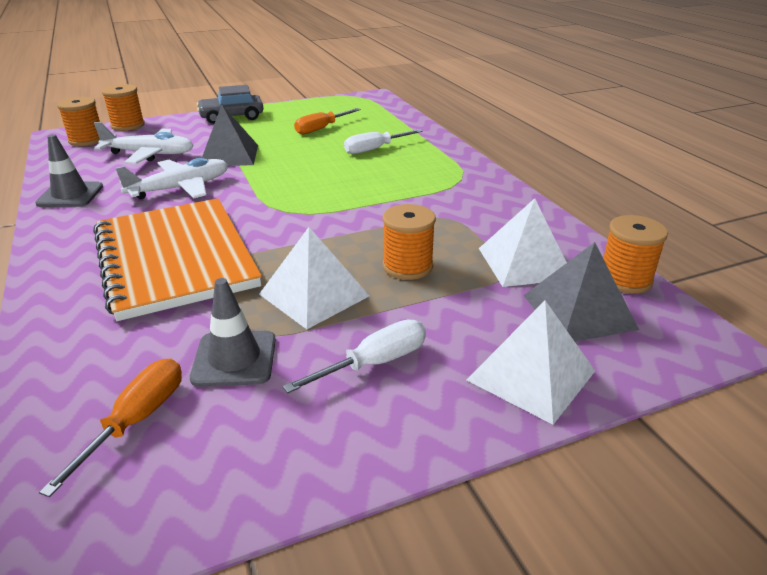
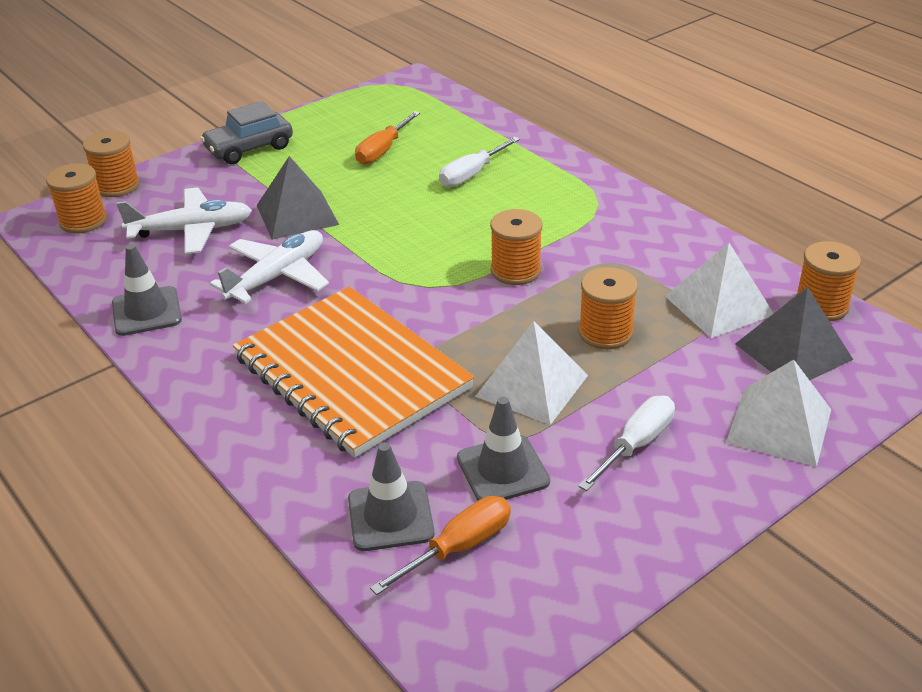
camera: 15 degrees left, 5 degrees up
orange screwdriver [39,359,182,497] -> orange screwdriver turned 45 degrees clockwise [370,496,511,595]
none -> grey traffic cone [348,442,435,551]
none -> orange spool [490,209,543,285]

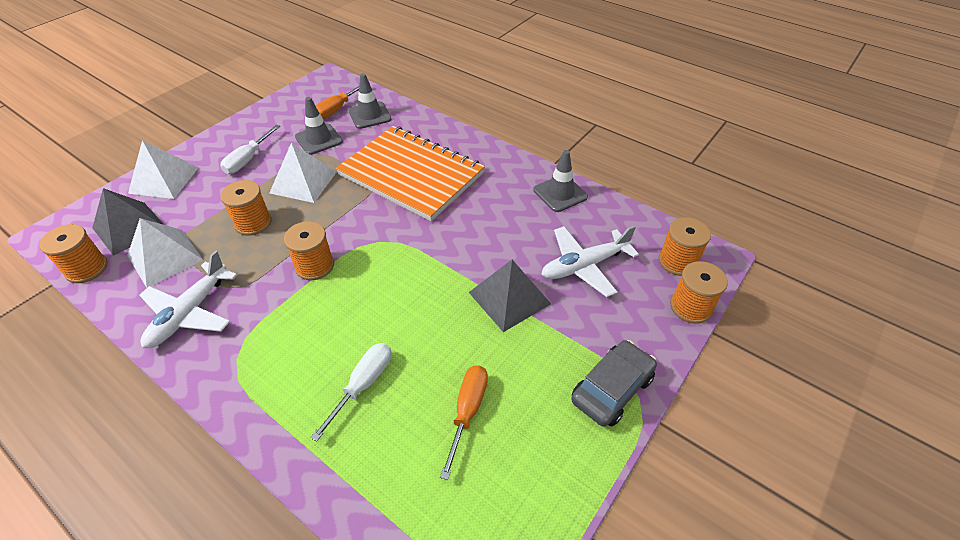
camera: 165 degrees right, 10 degrees up
white plane [209,230,329,304] -> white plane moved to [139,250,237,348]

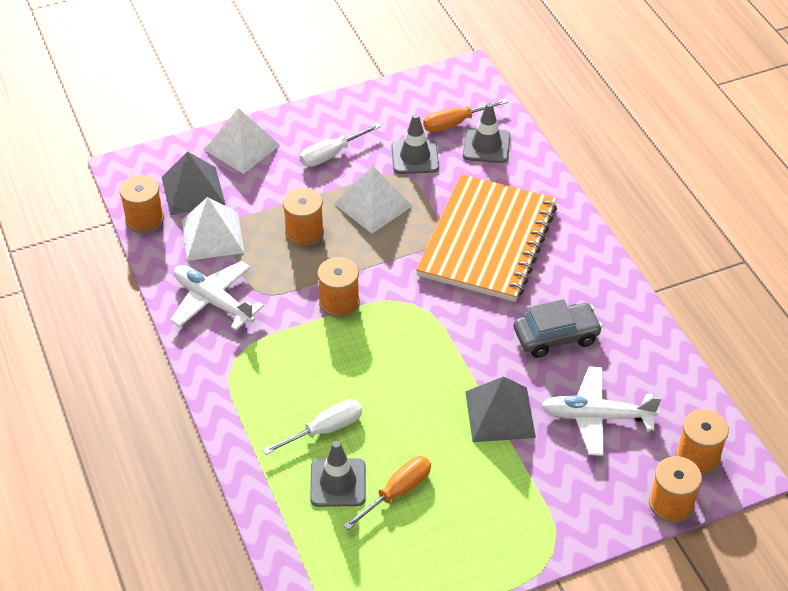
camera: 30 degrees right, 0 degrees up
white plane [139,250,237,348] -> white plane turned 75 degrees clockwise [170,261,264,331]
orange notebook [336,126,485,221] -> orange notebook turned 45 degrees clockwise [416,174,557,302]
grey traffic cone [533,150,588,212] -> grey traffic cone moved to [310,441,366,507]
grey car [571,340,657,427] -> grey car moved to [513,299,603,358]

